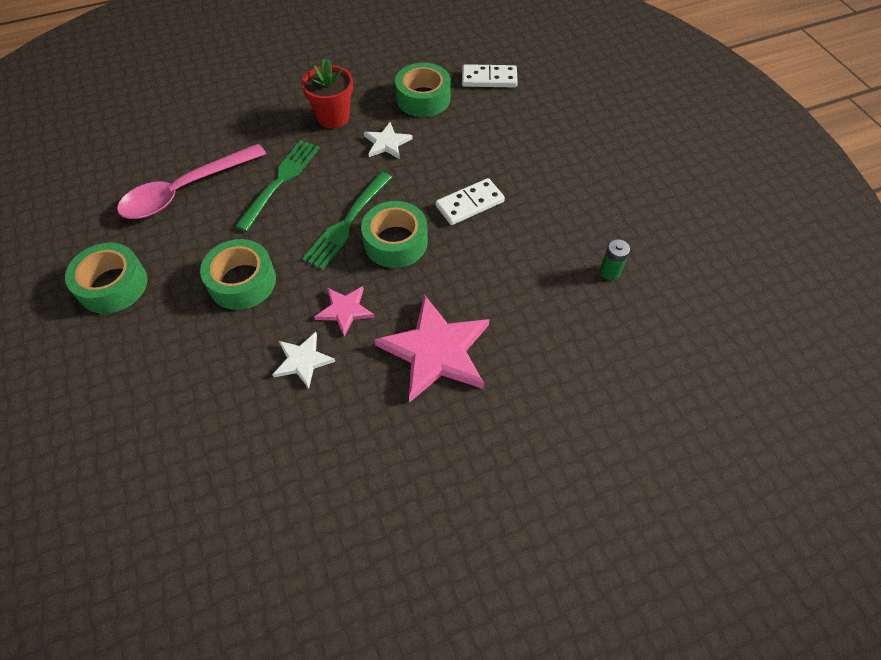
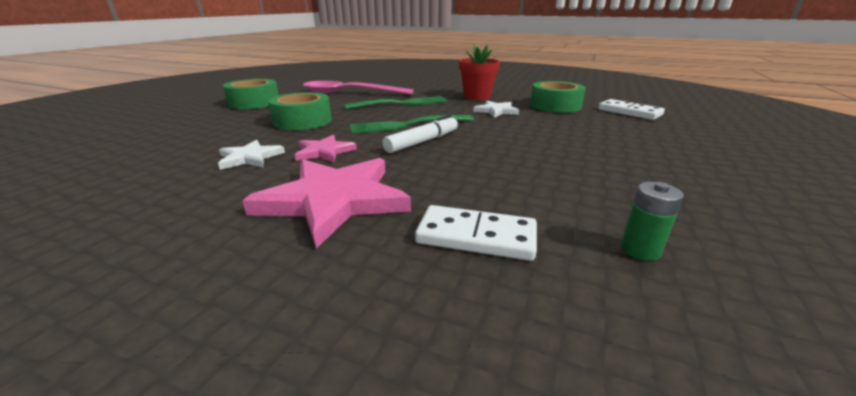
camera: 45 degrees right, 30 degrees down
green tape [361,201,428,268] -> white marker [382,115,458,153]
white domino [436,178,505,225] -> white domino moved to [415,205,537,261]

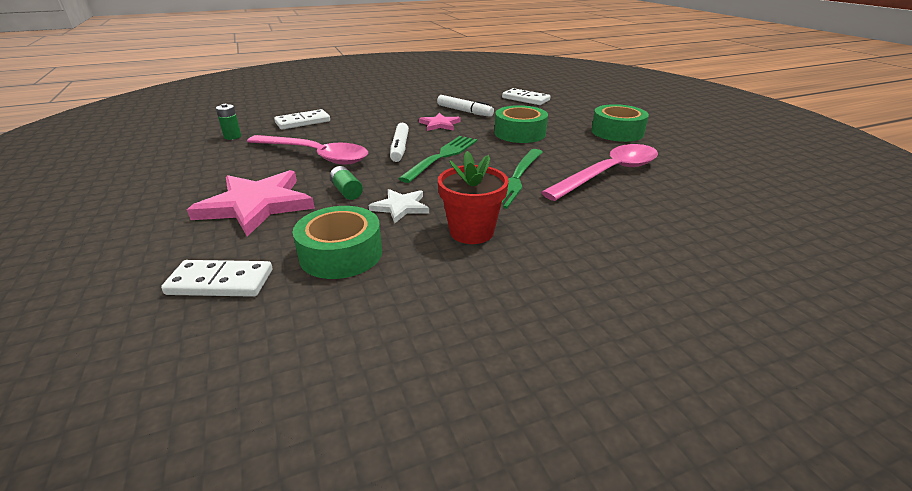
camera: 135 degrees right, 5 degrees up
white star [218,140,285,170] -> white marker [437,95,494,117]
pink star [242,158,411,249] -> pink star moved to [187,170,315,237]
none -> pink spoon [247,135,368,165]
none -> green battery [330,166,363,200]
none -> white domino [502,88,551,105]

